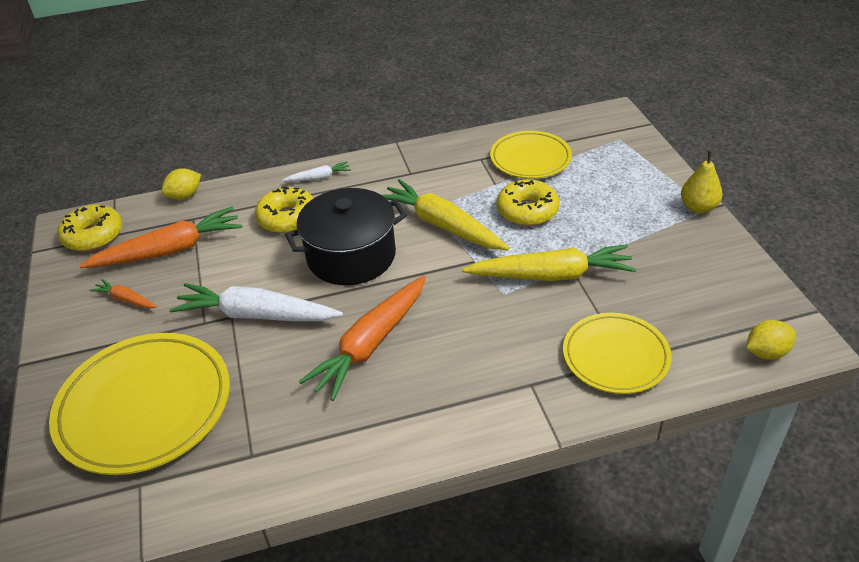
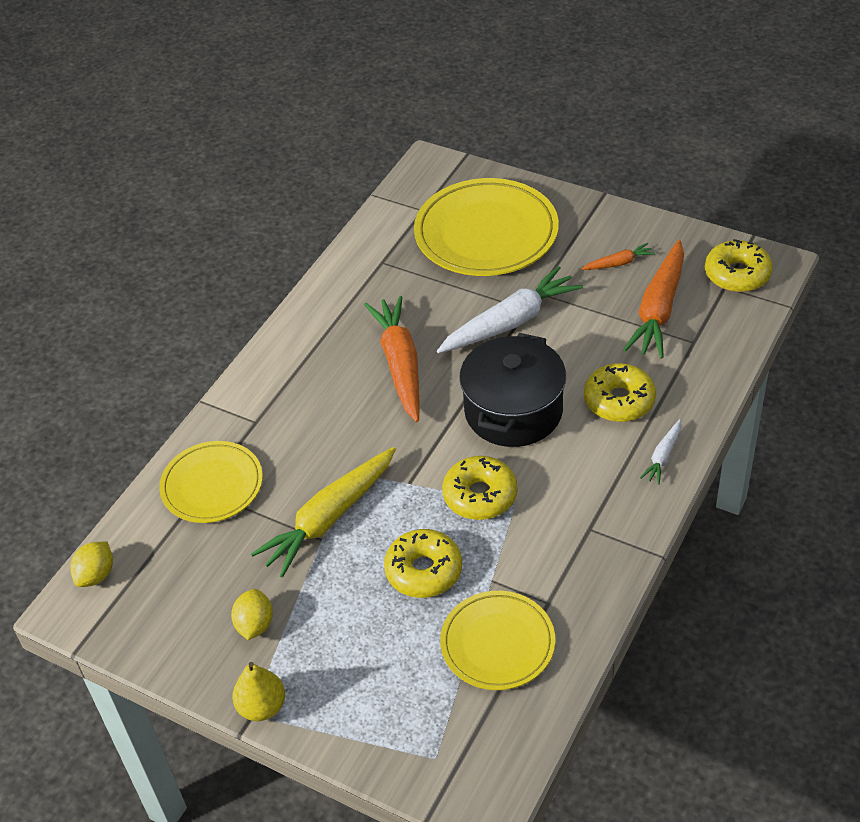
camera: 135 degrees right, 5 degrees up
yellow lemon [161,168,201,200] -> yellow lemon moved to [231,589,273,640]
yellow carrot [382,179,509,250] -> yellow donut [442,456,517,520]

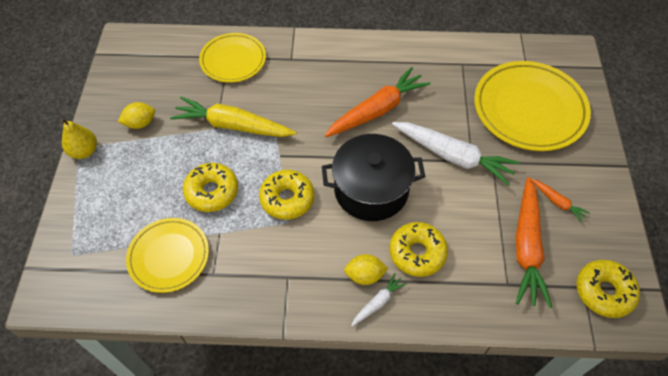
camera: 60 degrees right, 10 degrees up
yellow lemon [70,541,113,587] -> yellow lemon moved to [344,254,388,285]
orange carrot [623,240,684,359] -> orange carrot turned 75 degrees counterclockwise [515,177,552,308]
white carrot [640,419,681,485] -> white carrot turned 135 degrees clockwise [351,273,407,326]

